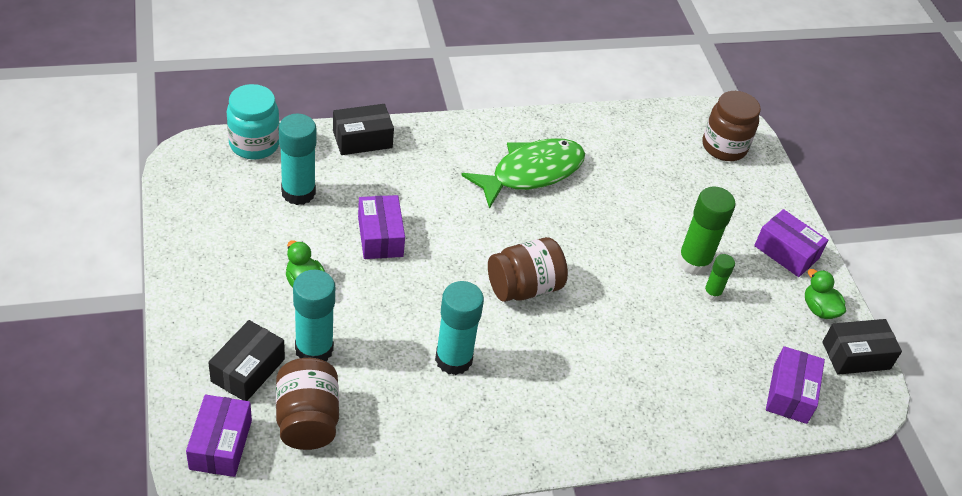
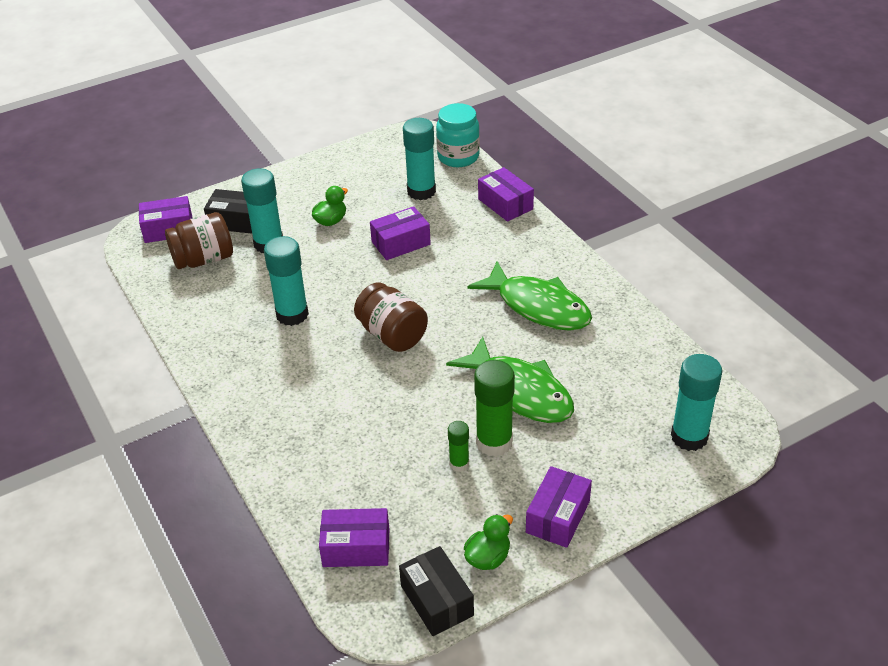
camera: 80 degrees right, 5 degrees down
black box [333,104,394,155] -> purple box [478,167,534,222]
brown jar [703,91,761,161] -> turquoise glue stick [671,354,722,451]
none -> green fish [446,337,574,423]

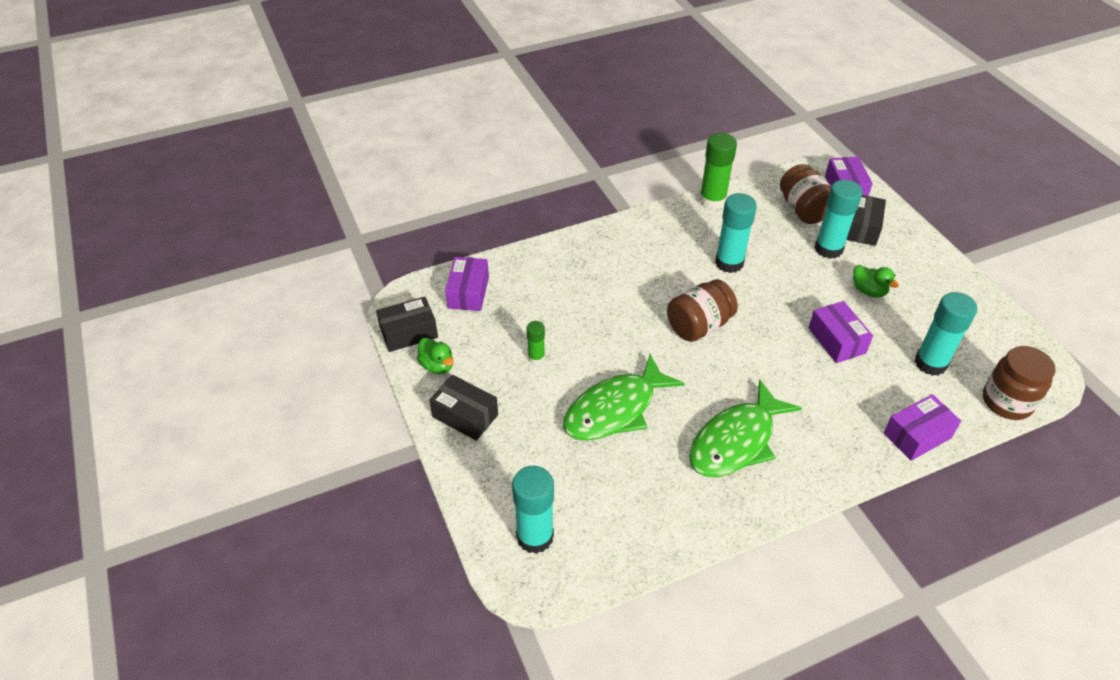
camera: 95 degrees right, 5 degrees up
turquoise jar [436,103,480,167] -> brown jar [983,346,1056,420]
green glue stick [474,360,515,456] -> green glue stick moved to [699,133,737,210]
purple box [526,466,592,548] -> black box [429,375,498,441]

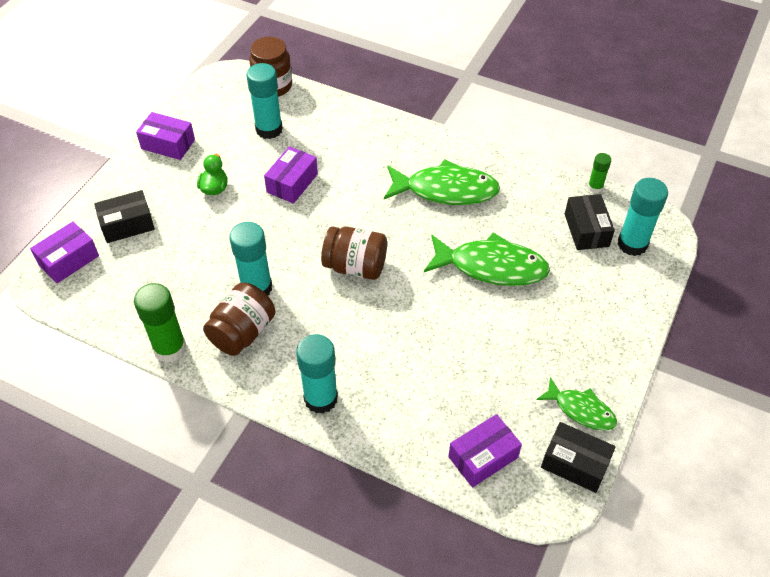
camera: 130 degrees left, 5 degrees up
green duck [417,338,453,374] -> green fish [536,377,617,430]
black box [429,375,498,441] -> black box moved to [565,194,615,250]
green glue stick [527,321,545,364] -> green glue stick moved to [588,153,611,193]
brown jar [780,164,831,224] -> brown jar moved to [203,283,275,356]
turquoise glue stick [814,180,863,259] -> turquoise glue stick moved to [296,334,338,414]
purple box [884,394,961,461] -> purple box moved to [136,112,195,160]

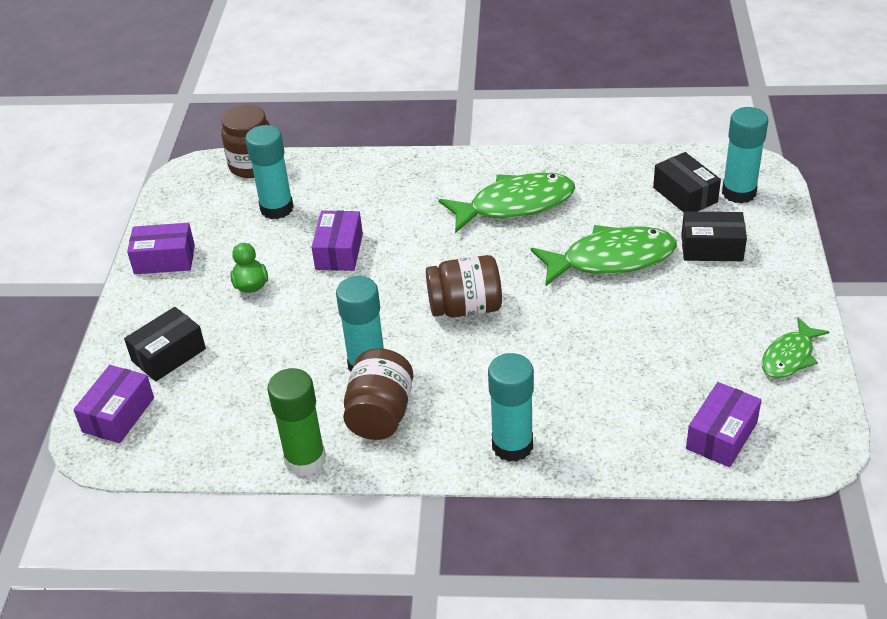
camera: 20 degrees left, 10 degrees down
green fish [536,377,617,430] -> green fish turned 120 degrees clockwise [762,317,829,378]
black box [541,422,616,493] -> black box moved to [681,212,747,261]
green glue stick [588,153,611,193] -> none

